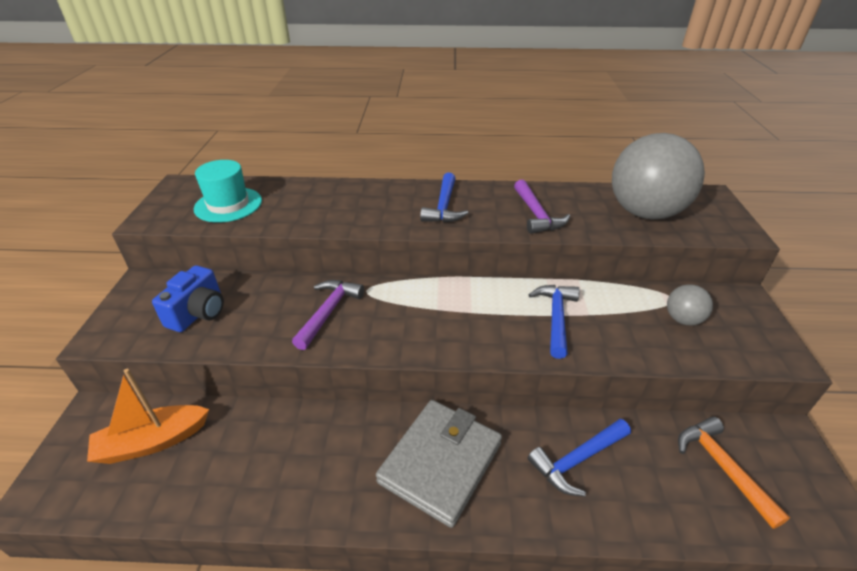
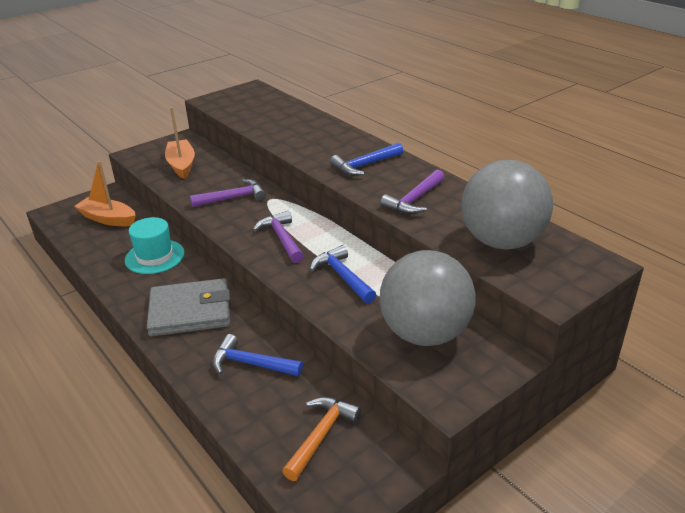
camera: 50 degrees right, 5 degrees down
blue camera [152,265,224,332] -> orange boat [165,107,195,179]
turquoise hat [194,160,262,222] -> turquoise hat moved to [125,217,185,274]
blue hammer [528,285,580,359] -> blue hammer turned 90 degrees counterclockwise [310,245,376,304]
grey ball [667,284,713,325] -> grey ball [380,250,476,346], size x2.26
none -> purple hammer [253,211,304,263]

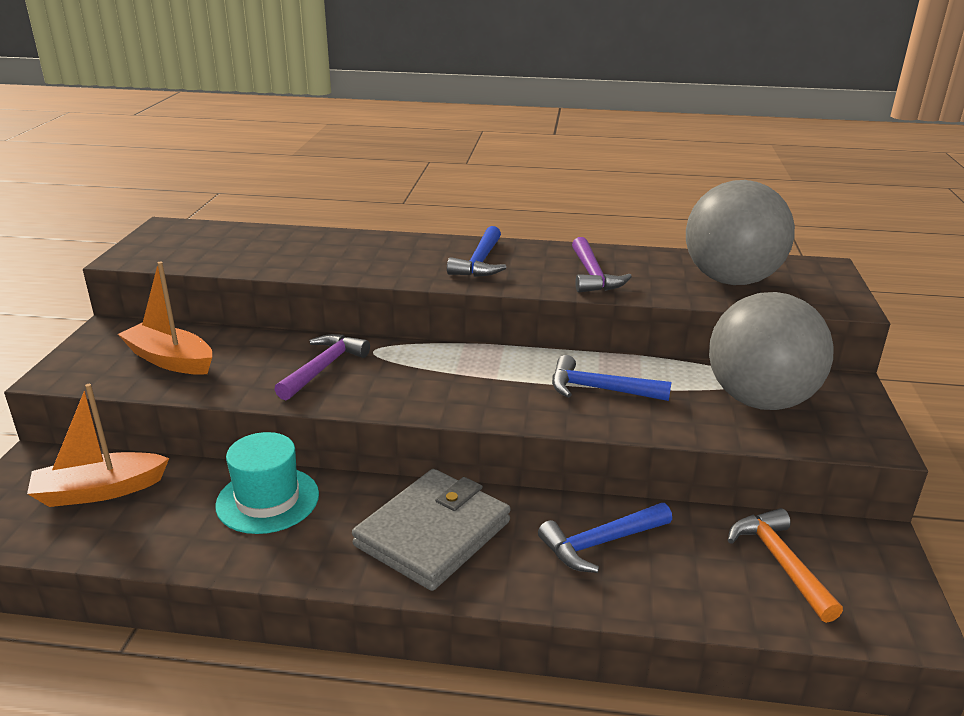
camera: 45 degrees left, 5 degrees down
purple hammer [253,211,304,263] -> none

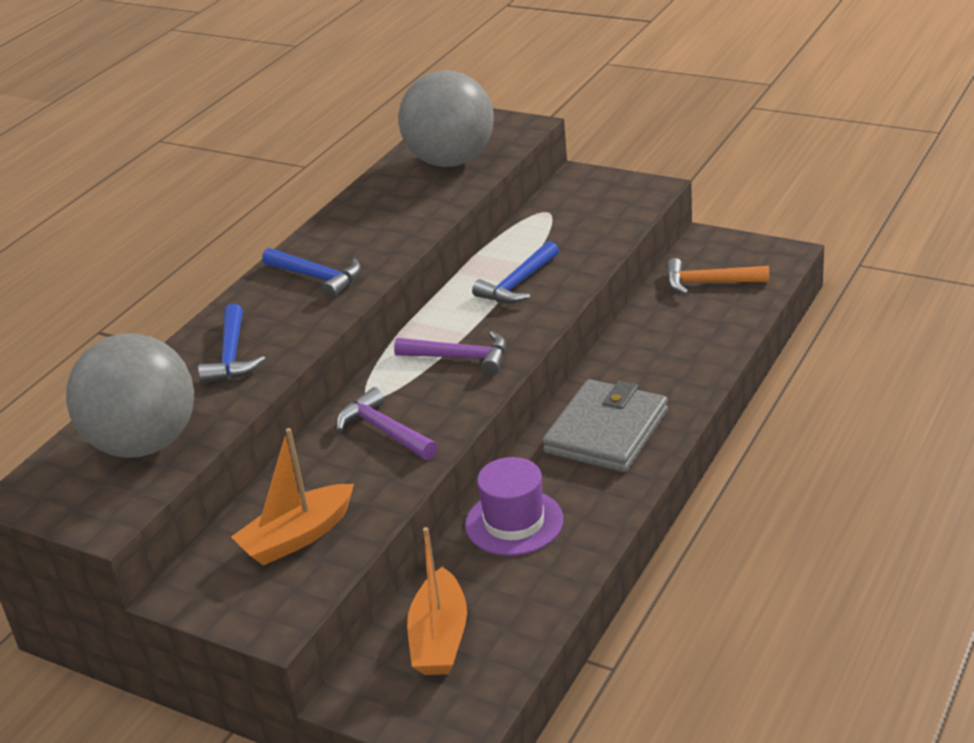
camera: 65 degrees left, 5 degrees up
turquoise hat [215,432,319,534] -> purple hat [465,457,563,556]
grey wallet [352,469,511,591] -> grey wallet turned 60 degrees clockwise [542,379,668,472]
blue hammer [538,503,672,573] -> blue hammer moved to [198,304,265,384]
purple hammer [572,237,632,292] -> purple hammer moved to [394,331,506,375]
grey ball [709,292,834,410] -> grey ball moved to [66,334,194,458]

